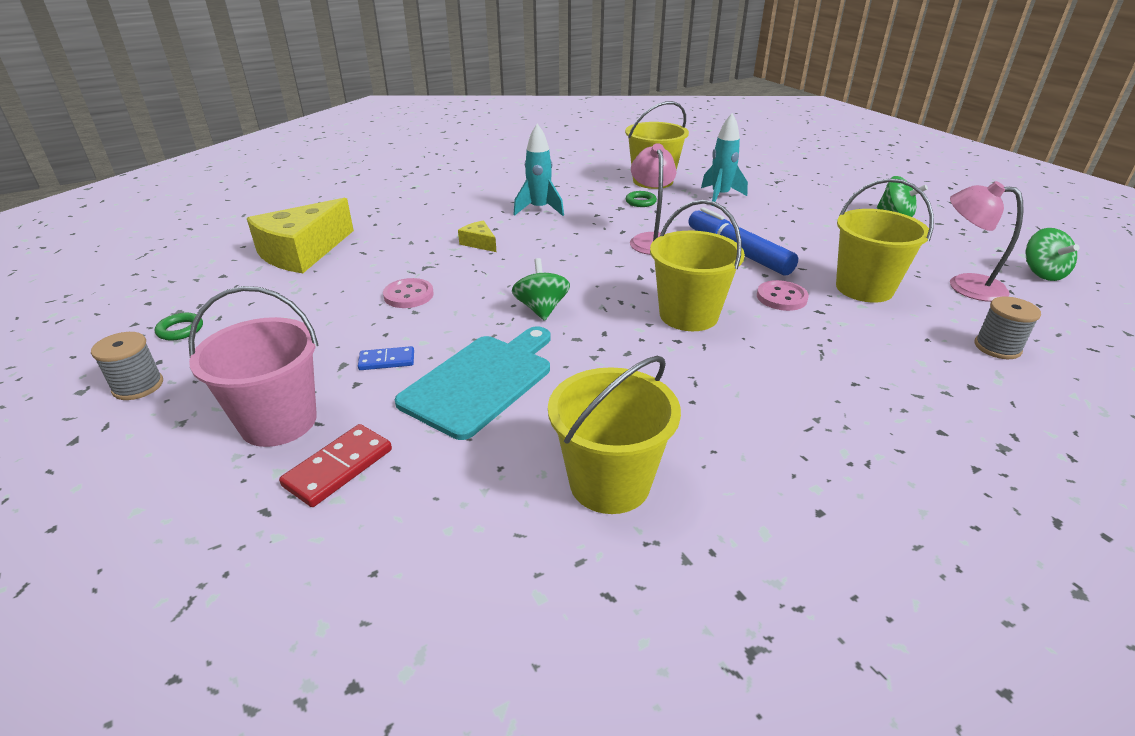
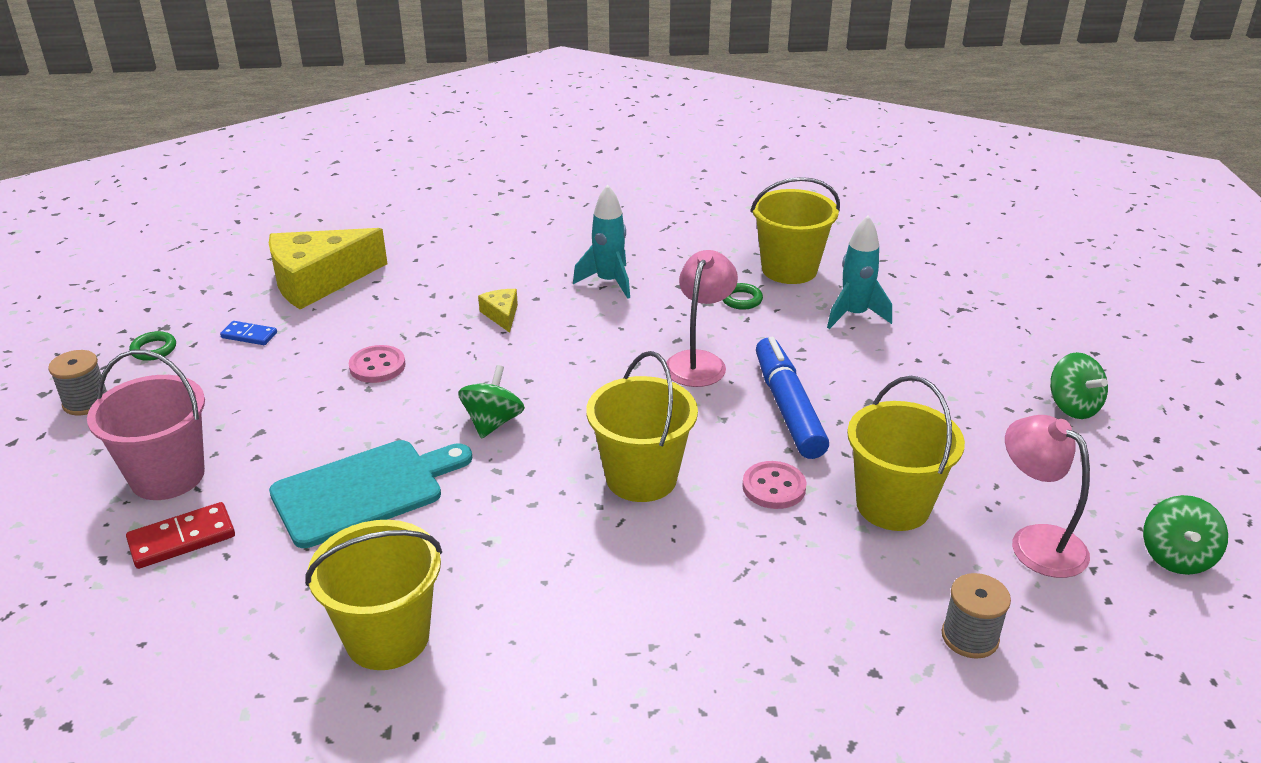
camera: 25 degrees right, 0 degrees up
blue domino [358,346,414,370] -> blue domino moved to [220,321,277,345]

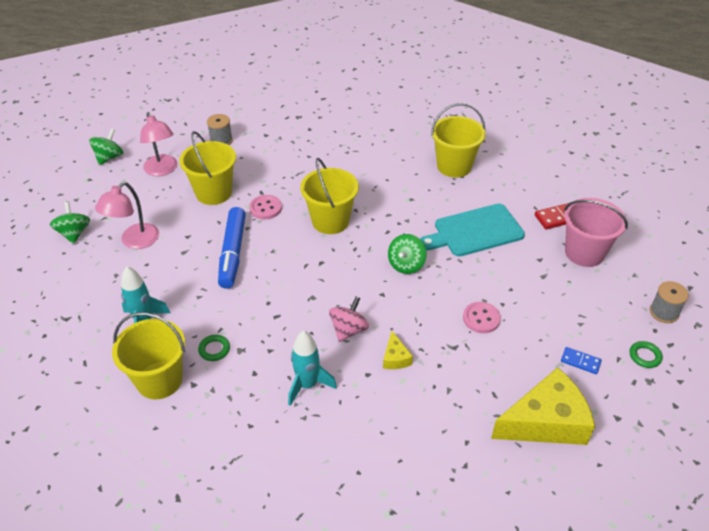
camera: 170 degrees left, 10 degrees up
pink lamp [666,250,738,387] -> pink lamp moved to [95,182,159,249]
none -> pink spinning top [329,297,369,342]

